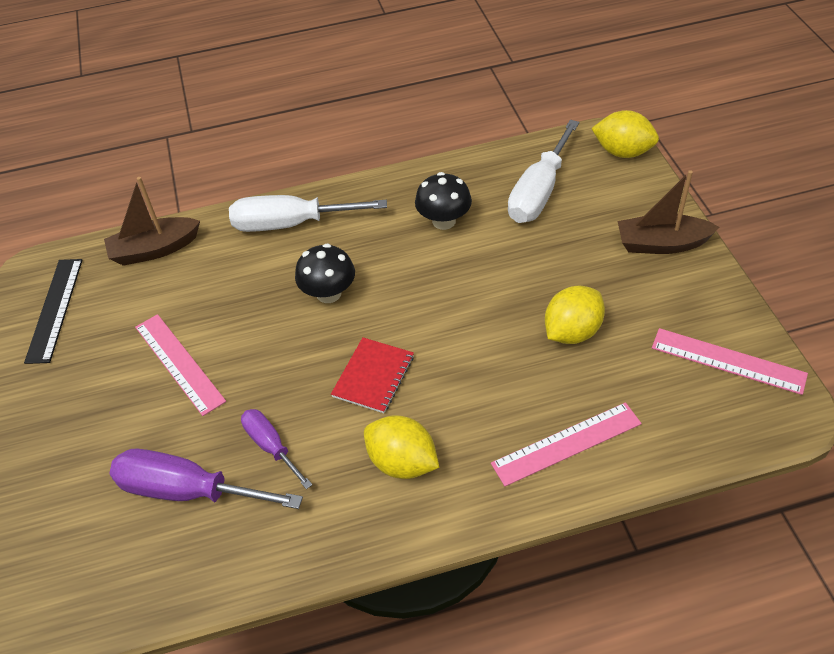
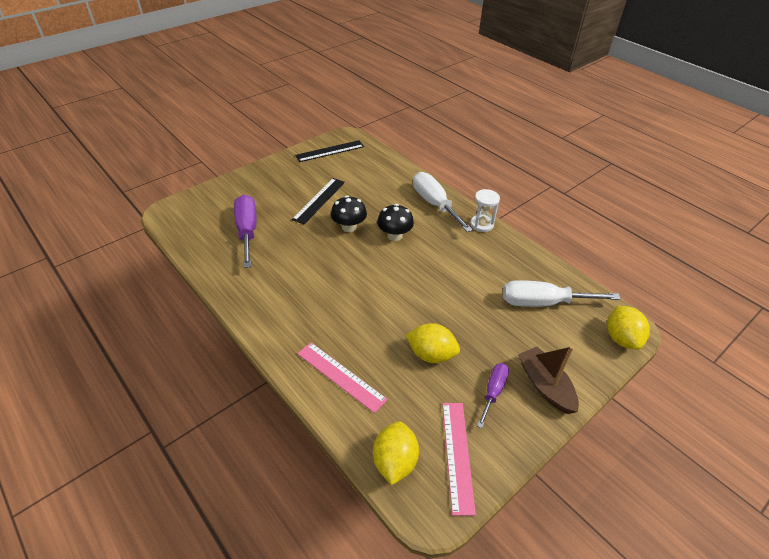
camera: 60 degrees right, 5 degrees down
brown boat [104,177,200,266] -> none
pink ruler [135,314,226,416] -> black ruler [292,178,345,224]
purple screwdriver [241,409,312,489] -> purple screwdriver moved to [477,363,509,428]
red notebook [331,337,414,413] -> none
yellow lemon [364,415,439,479] -> yellow lemon moved to [373,421,419,485]
black mushroom [415,172,472,230] -> black mushroom moved to [331,196,367,232]
none -> white hourglass [470,189,500,232]

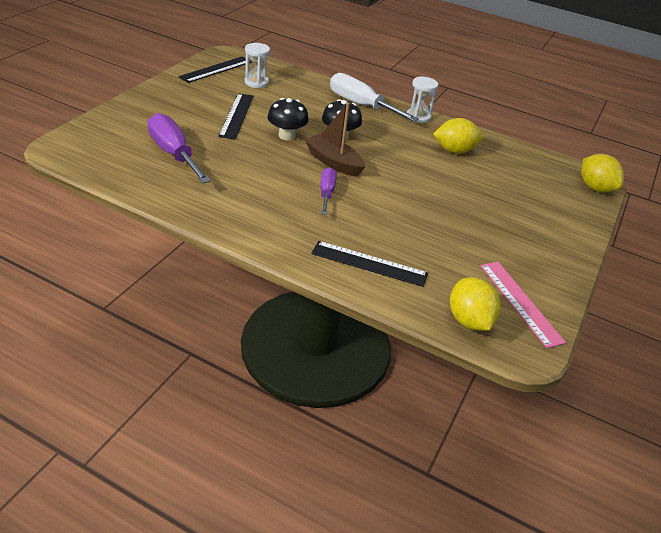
camera: 25 degrees left, 5 degrees down
pink ruler [297,342,388,413] -> black ruler [311,241,428,287]
yellow lemon [405,323,460,363] -> yellow lemon moved to [433,118,483,154]
purple screwdriver [477,363,509,428] -> purple screwdriver moved to [320,167,337,215]
white screwdriver [503,280,621,307] -> none
brown boat [518,346,579,414] -> brown boat moved to [305,103,365,177]
none -> white hourglass [244,43,270,88]

